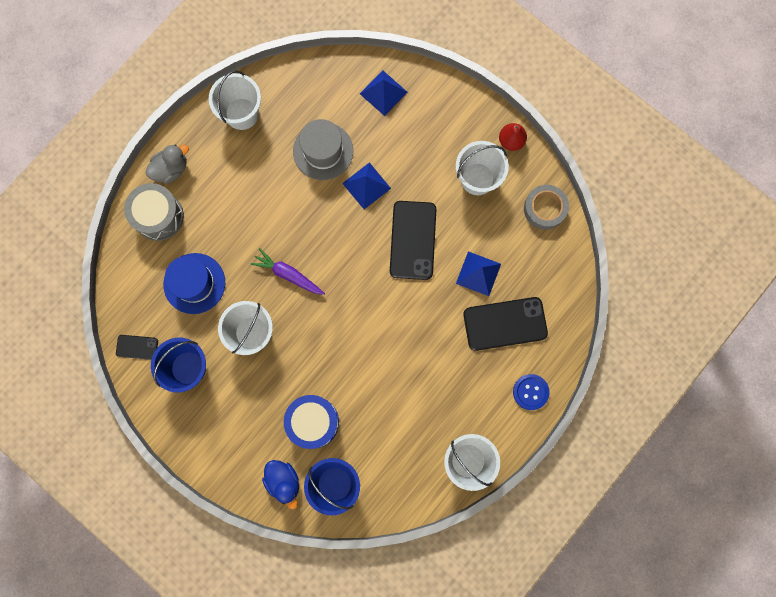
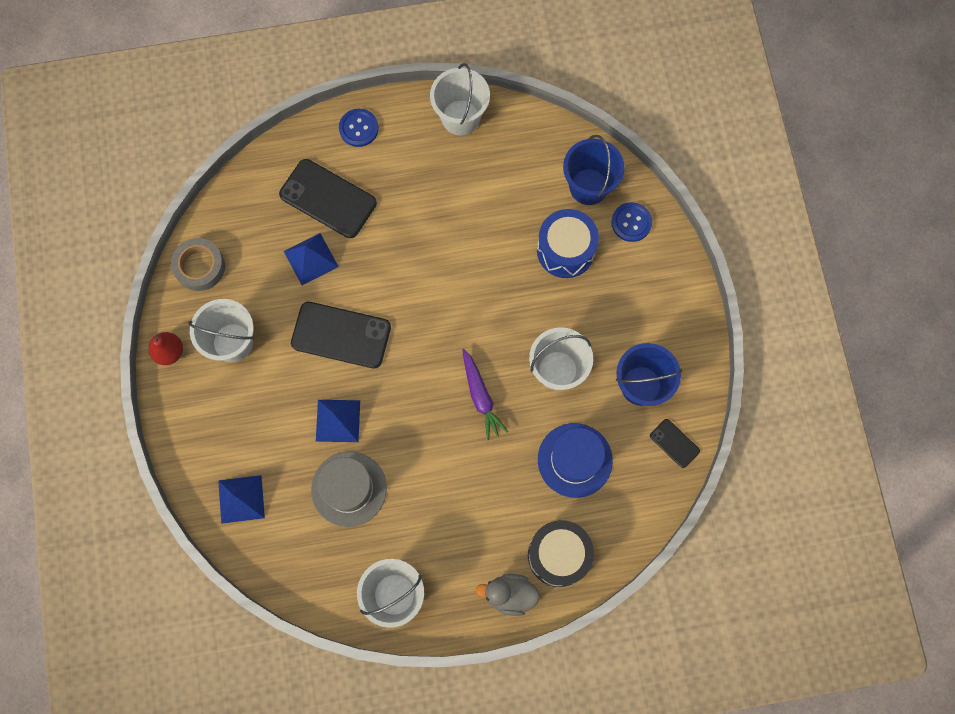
camera: 140 degrees left, 5 degrees down
grey drum [124,183,184,241] -> black drum [528,520,594,587]
blue duck [262,460,299,509] -> blue button [611,202,652,242]
black phone [390,201,436,280] -> black phone turned 60 degrees clockwise [291,302,391,368]

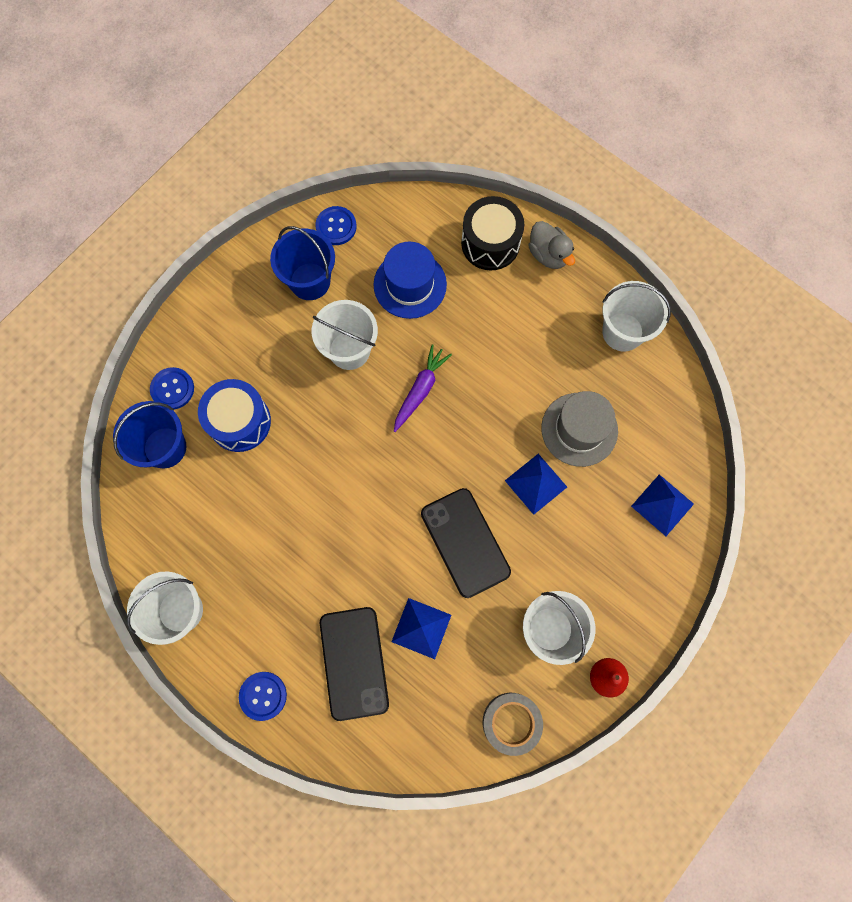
camera: 130 degrees left, 0 degrees up
black phone [650,419,700,468] -> blue button [315,206,357,245]

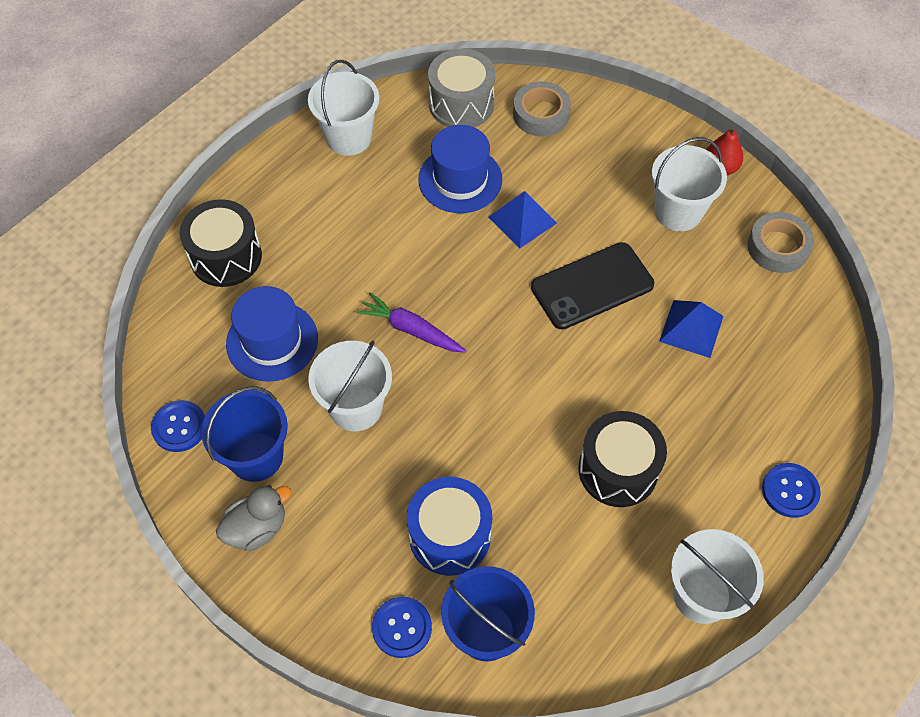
camera: 90 degrees left, 15 degrees down
black phone [320,607,389,721] -> none
grey duck [528,221,575,269] -> grey duck moved to [216,485,291,551]
grey hat [541,391,618,467] -> blue hat [419,125,502,213]
blue pyramid [631,474,694,536] -> grey tape [513,81,571,137]
none -> grey drum [428,49,495,127]
none -> black drum [579,411,667,507]

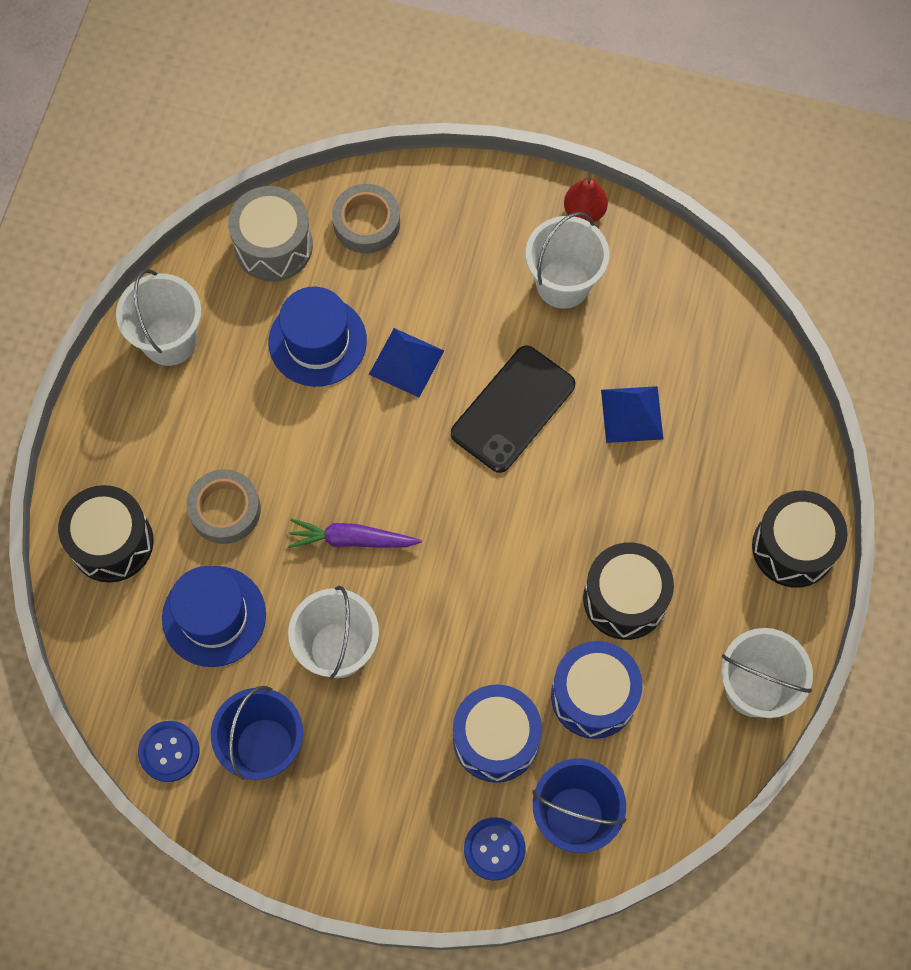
camera: 25 degrees left, 10 degrees up
grey duck [216,485,291,551] -> none
grey tape [747,212,814,273] -> grey tape moved to [187,469,261,544]
blue button [762,463,821,518] -> black drum [752,490,847,588]
none -> blue drum [551,641,643,739]

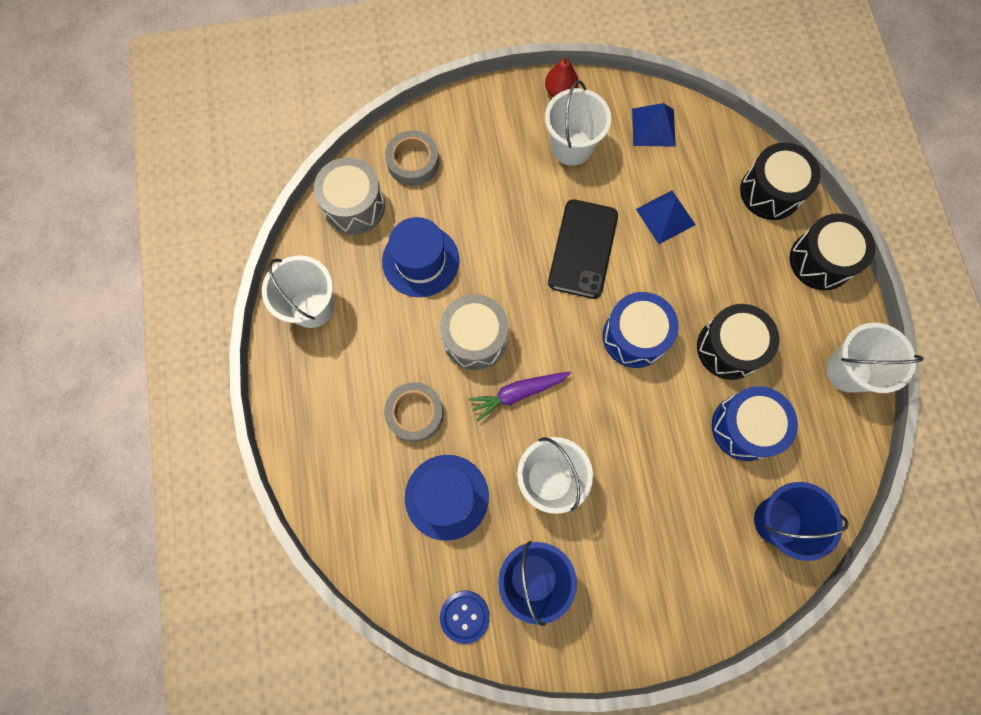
camera: 25 degrees left, 5 degrees up
black drum [58,485,154,583] -> black drum moved to [740,143,821,220]
blue pyramid [369,328,444,397] -> blue pyramid moved to [632,103,676,147]
blue drum [453,684,542,783] -> blue drum moved to [603,292,679,368]
blue button [464,817,526,881] -> none
none -> grey drum [440,294,508,370]

